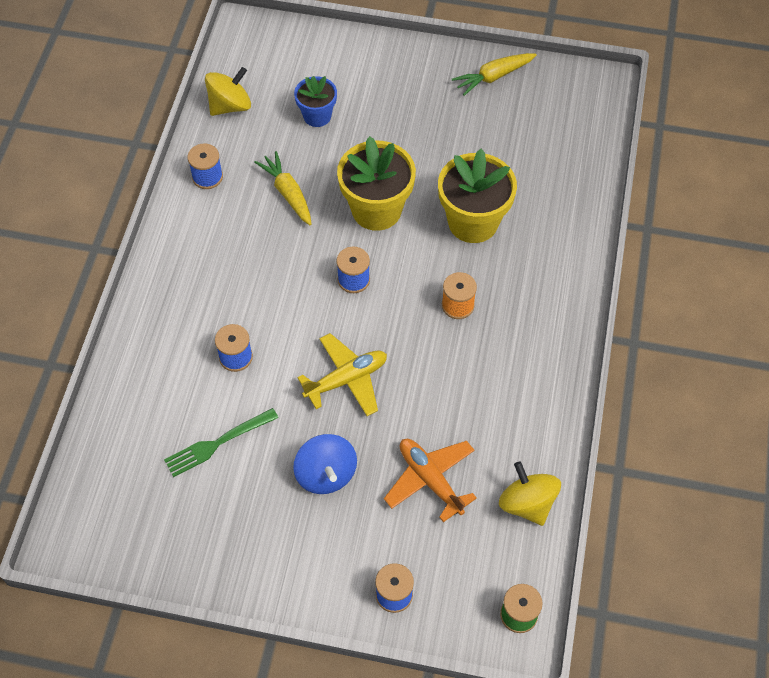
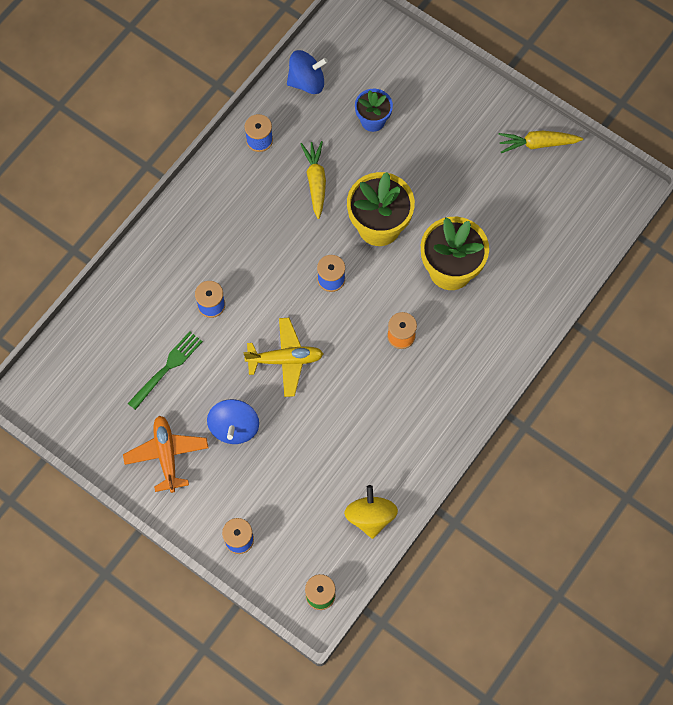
camera: 25 degrees right, 10 degrees up
green fork [164,408,278,477] -> green fork turned 135 degrees clockwise [128,331,203,410]
yellow spinning top [205,67,251,116] -> blue spinning top [287,50,328,94]
orange plane [384,439,477,522] -> orange plane moved to [123,416,208,493]

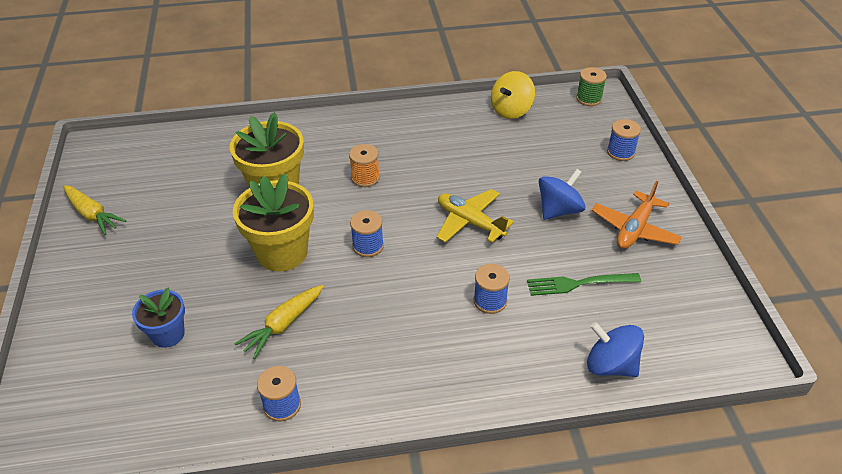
camera: 135 degrees left, 25 degrees down
blue spinning top [287,50,328,94] -> blue spinning top moved to [587,322,644,377]

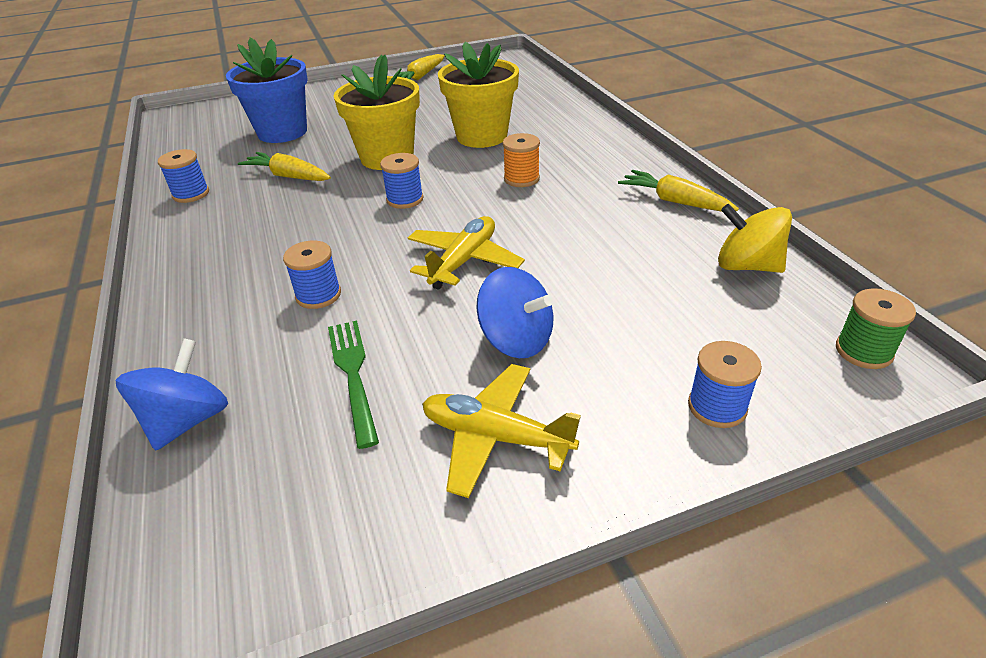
camera: 80 degrees right, 5 degrees down
blue flower pot [132,288,185,348] -> blue flower pot [226,38,308,143], size x1.71
orange plane [592,181,682,249] -> yellow plane [422,364,581,498]
none -> yellow carrot [618,170,739,212]

